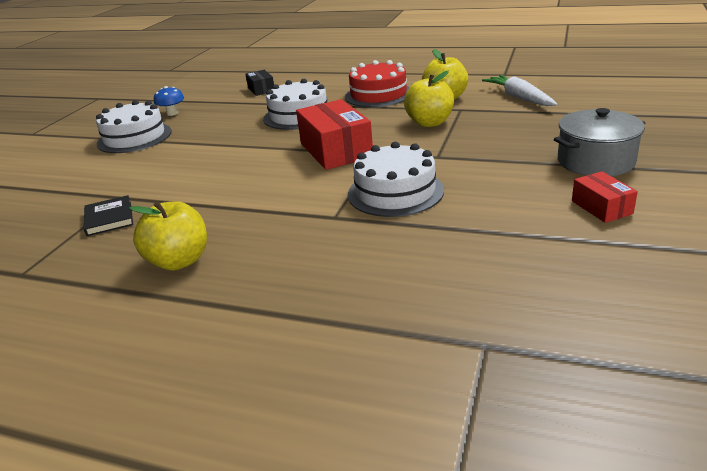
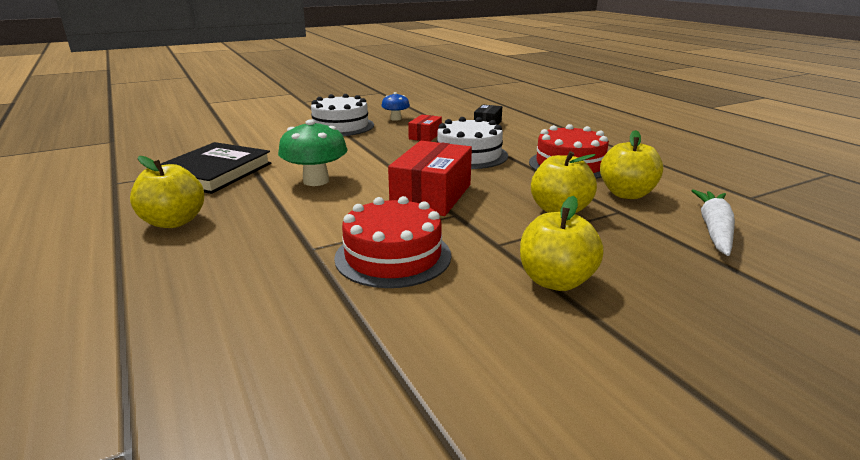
camera: 40 degrees right, 5 degrees down
black book [84,195,133,236] -> black book [161,142,271,194], size x1.90
white cake [348,142,444,217] -> red cake [334,196,451,288]
grey pot [554,108,645,176] -> none
red box [572,171,638,223] -> red box moved to [408,115,442,142]
none -> green mushroom [278,119,348,186]
none -> yellow apple [520,196,604,291]

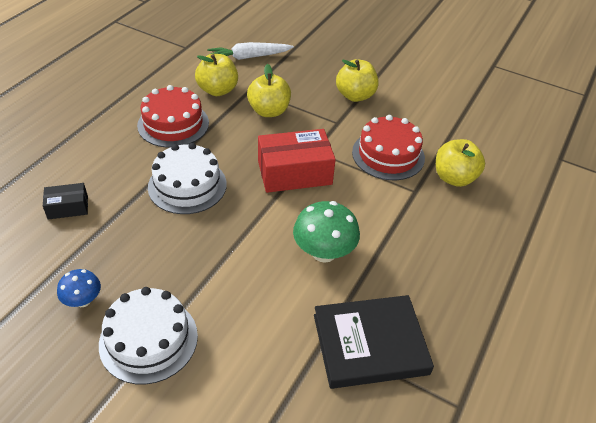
camera: 125 degrees left, 20 degrees up
yellow apple [130,156,204,228] -> yellow apple moved to [436,139,485,187]
red box [408,115,442,142] -> none

